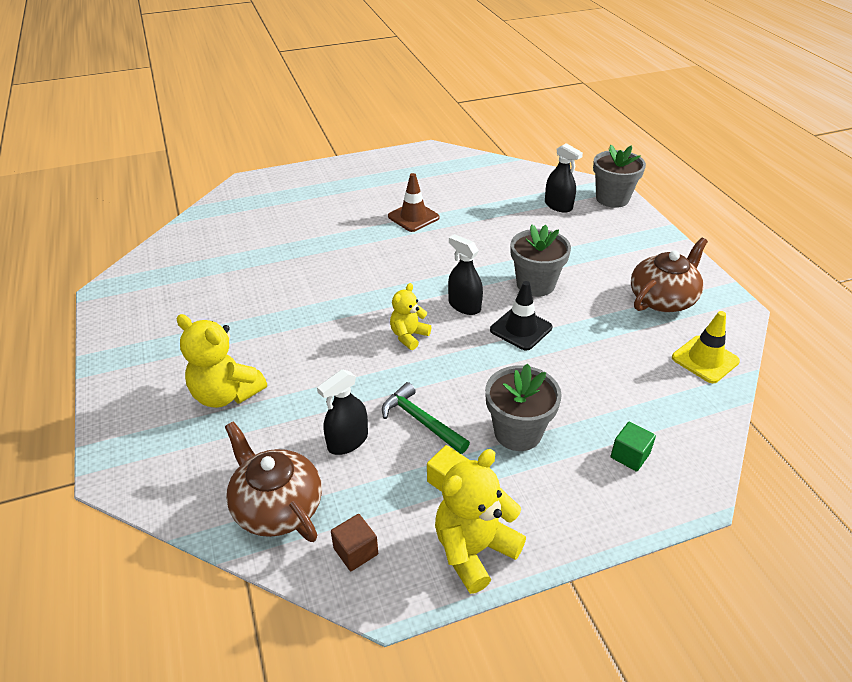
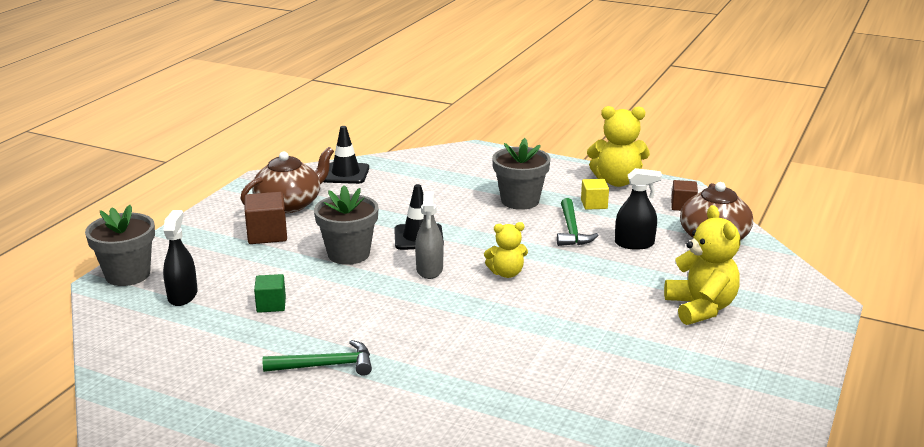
camera: 135 degrees left, 15 degrees down
brown traffic cone [388,173,440,232] -> green hammer [263,340,372,376]
black spray bottle [448,234,483,315] -> grey spray bottle [415,191,443,279]
green cube [610,422,656,472] -> green cube moved to [254,274,286,313]
brown teapot [631,238,708,312] -> brown teapot turned 135 degrees clockwise [240,147,334,213]
yellow traffic cone [672,311,740,383] -> black traffic cone [323,126,369,184]
none -> brown cube [245,192,287,244]

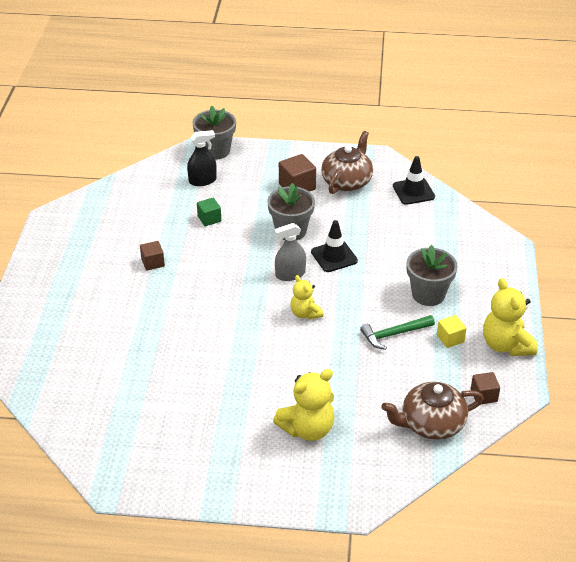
camera: 70 degrees right, 15 degrees up
brown teapot [240,147,334,213] -> brown teapot turned 90 degrees counterclockwise [321,131,373,194]
green hammer [263,340,372,376] -> brown cube [140,241,165,271]
black spray bottle [615,168,662,250] -> none

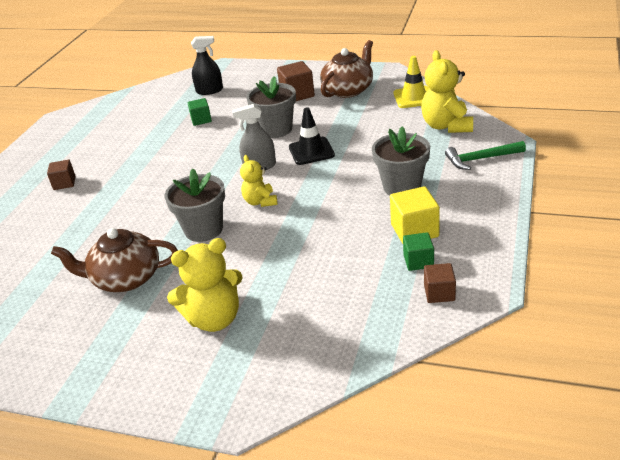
camera: 15 degrees right, 5 degrees down
brown cube [140,241,165,271] -> brown cube moved to [47,160,76,190]
grey flower pot [192,106,236,160] -> grey flower pot moved to [165,169,225,242]
green hammer [360,315,435,350] -> green hammer moved to [445,141,526,170]
brown teapot [381,382,484,440] -> brown teapot moved to [51,228,178,292]
black traffic cone [393,156,435,205] -> yellow traffic cone [393,56,429,108]
yellow cube [437,315,467,348] -> yellow cube [390,187,440,244], size x1.55
yellow teddy bear [483,278,537,356] -> yellow teddy bear moved to [421,50,473,133]
none -> green cube [403,232,434,271]

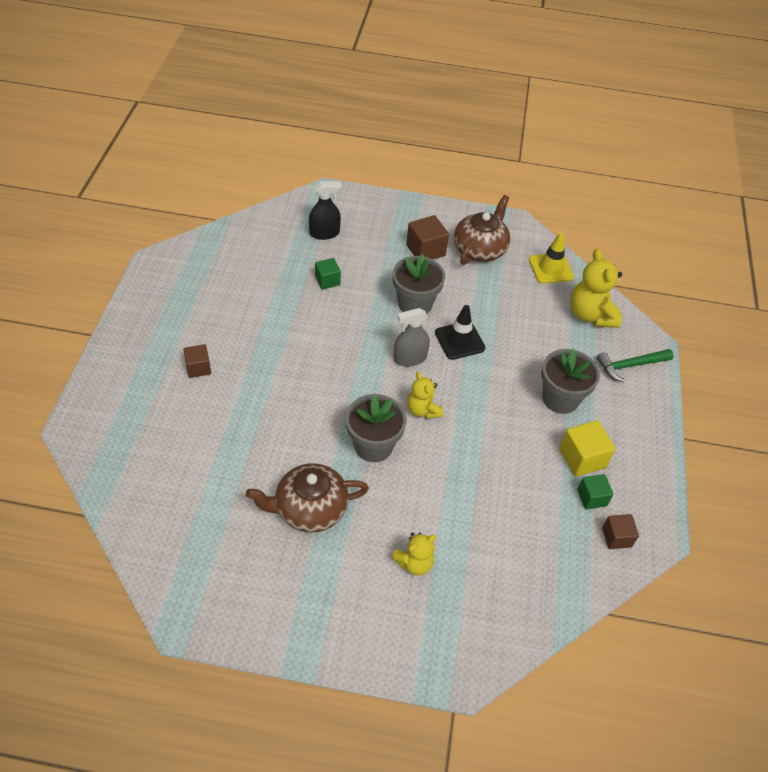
camera: 15 degrees left, 15 degrees up
yellow teddy bear [167,238,243,332] -> yellow teddy bear [391,533,436,576], size x0.61

